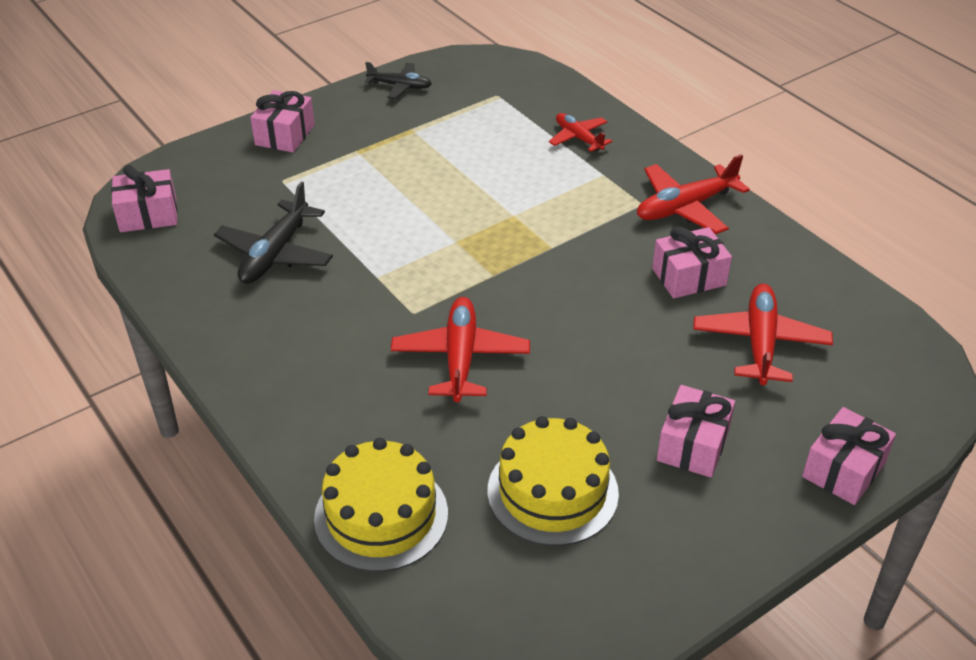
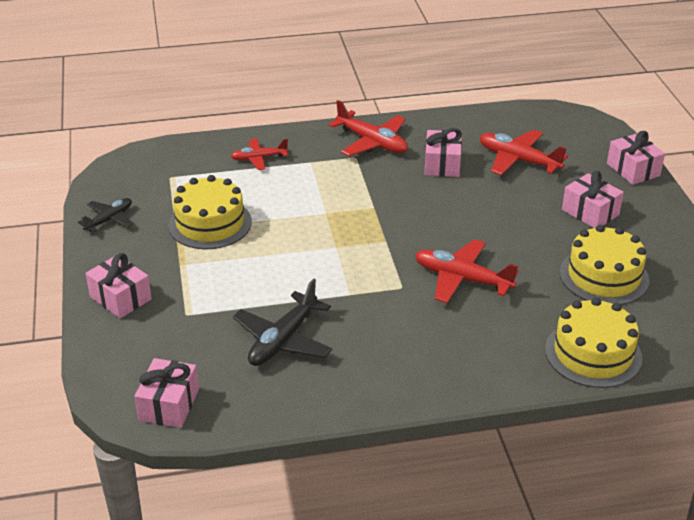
camera: 65 degrees left, 5 degrees down
black plane [214,182,333,284] -> black plane turned 75 degrees clockwise [233,278,333,366]
red plane [637,154,750,234] -> red plane turned 45 degrees counterclockwise [328,100,408,156]
none -> yellow cake [168,175,252,249]

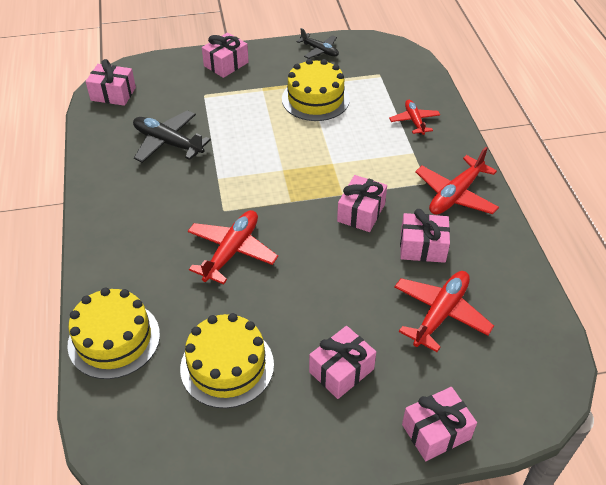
camera: 90 degrees right, 10 degrees up
none -> pink gift [337,175,387,232]

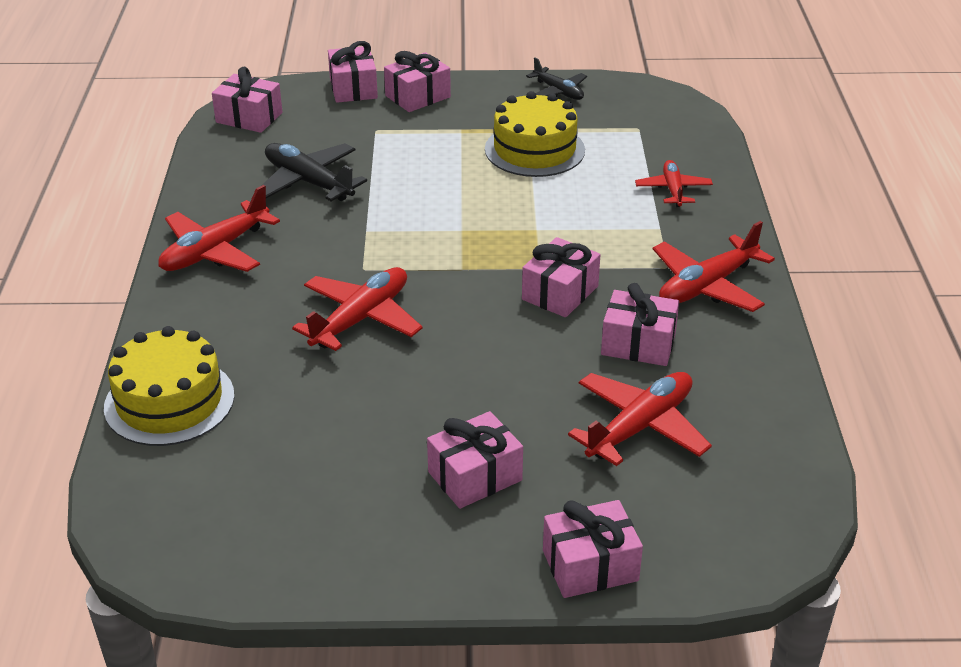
camera: 10 degrees right, 10 degrees down
yellow cake [180,313,274,408] -> none
none -> red plane [158,185,280,272]
none -> pink gift [328,41,378,103]

